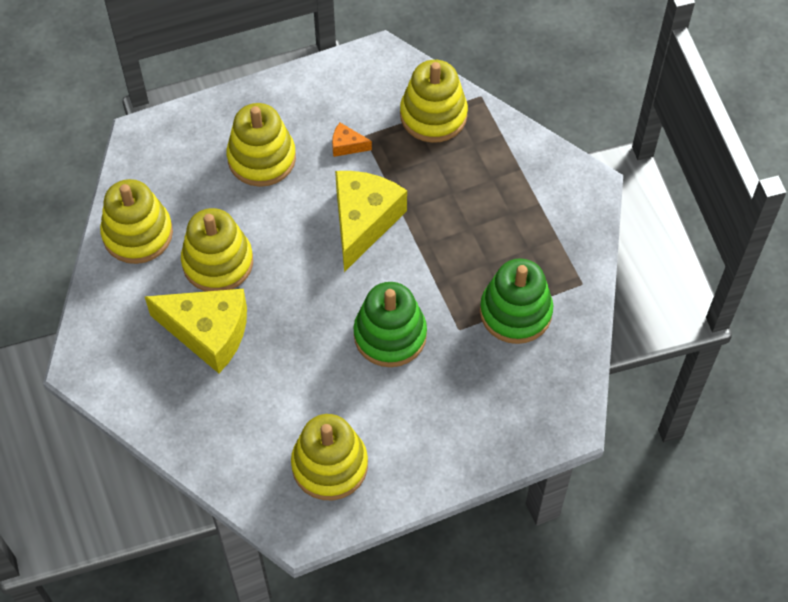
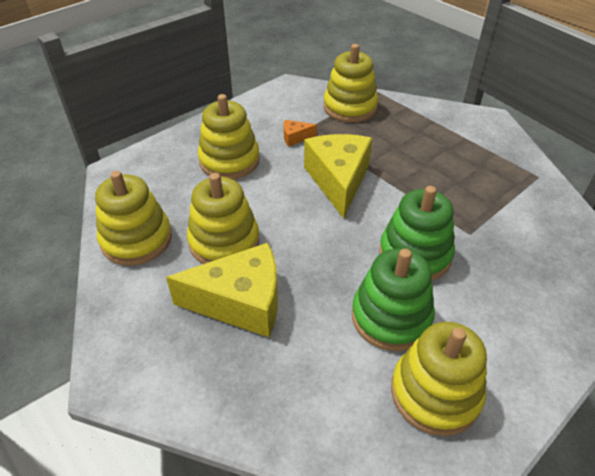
camera: 20 degrees left, 15 degrees down
green stacking toy [480,258,553,344] -> green stacking toy moved to [352,248,435,351]

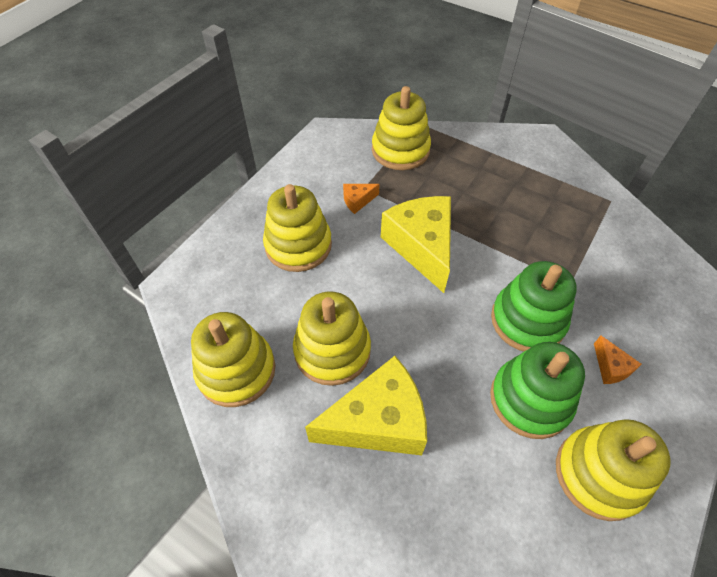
camera: 15 degrees left, 10 degrees up
none -> orange cheese [594,335,641,384]

